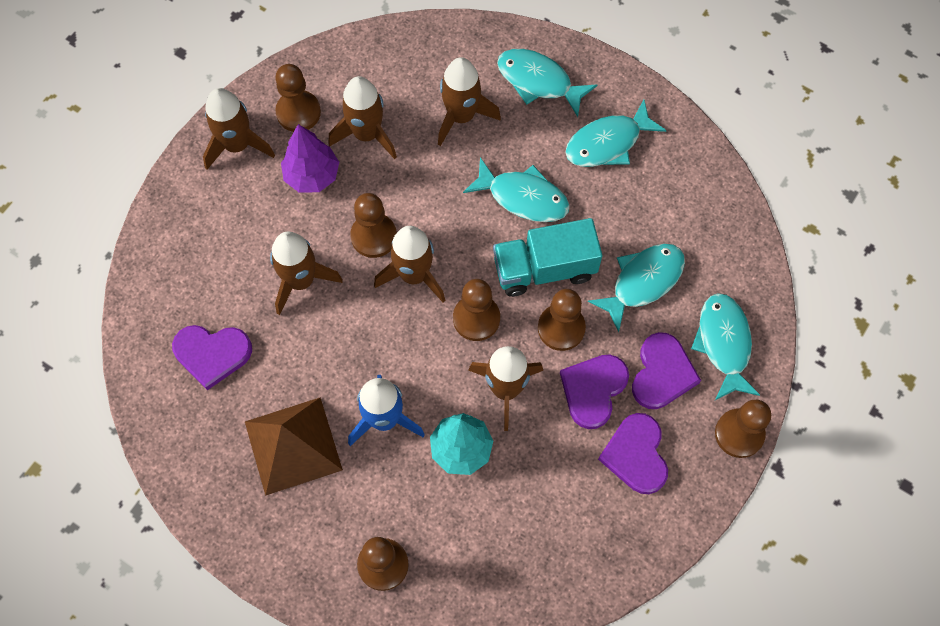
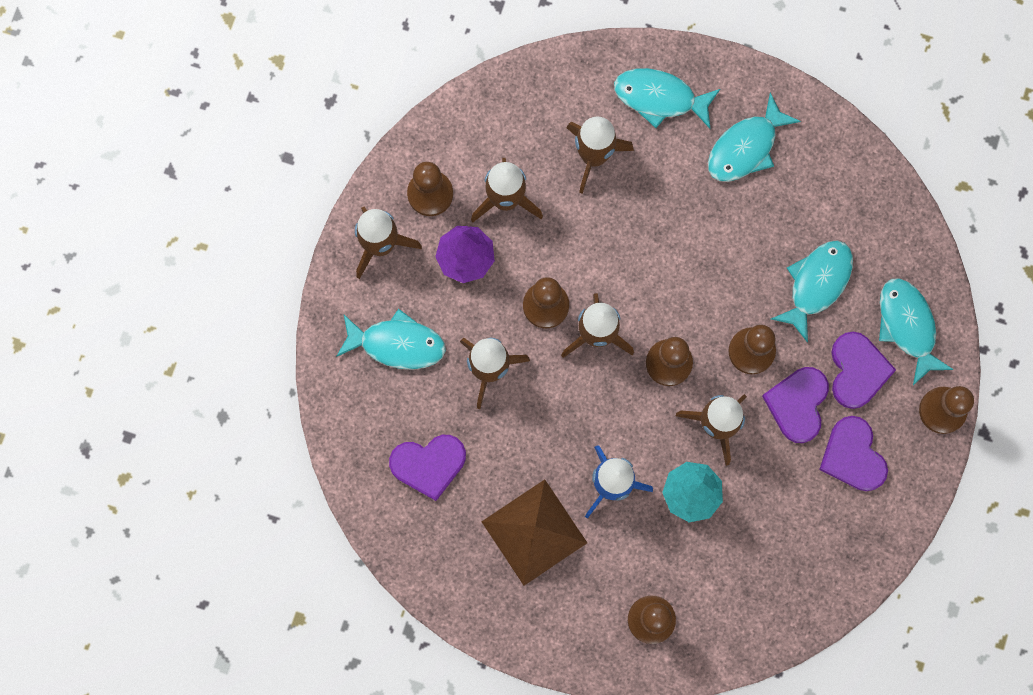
camera: 15 degrees left, 10 degrees up
turquoise fish [463,157,570,222] -> turquoise fish moved to [336,309,446,370]
turquoise truck [493,218,602,297] -> none

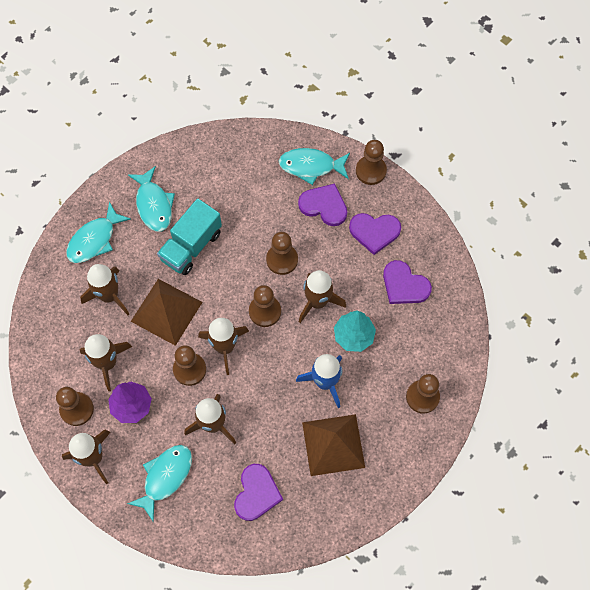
camera: 65 degrees left, 10 degrees down
purple heart [762,367,829,443] -> purple heart moved to [383,260,432,304]
turquoise fish [771,240,853,343] -> none
none -> brown pyramid [131,279,203,346]
none -> turquoise truck [157,198,222,275]

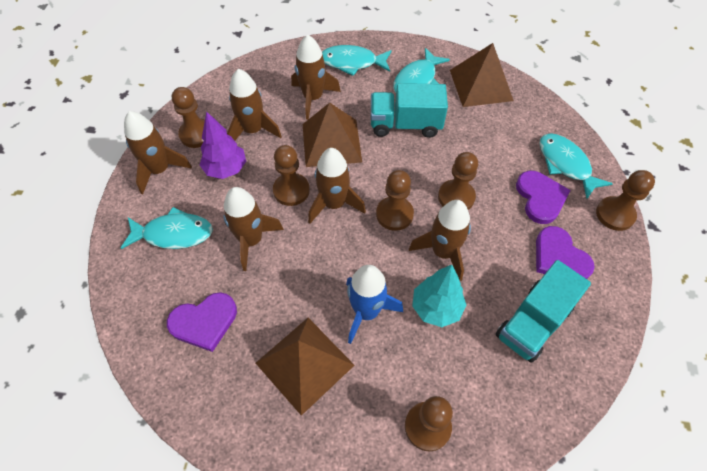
camera: 55 degrees right, 10 degrees down
purple heart [383,260,432,304] -> turquoise truck [496,260,591,363]
none -> brown pyramid [450,43,514,107]

